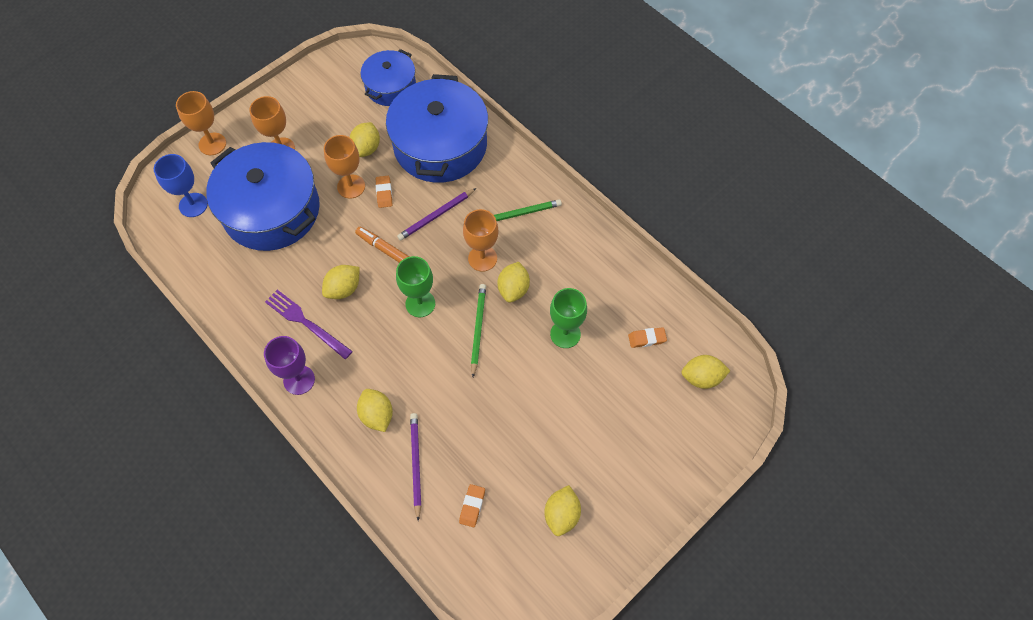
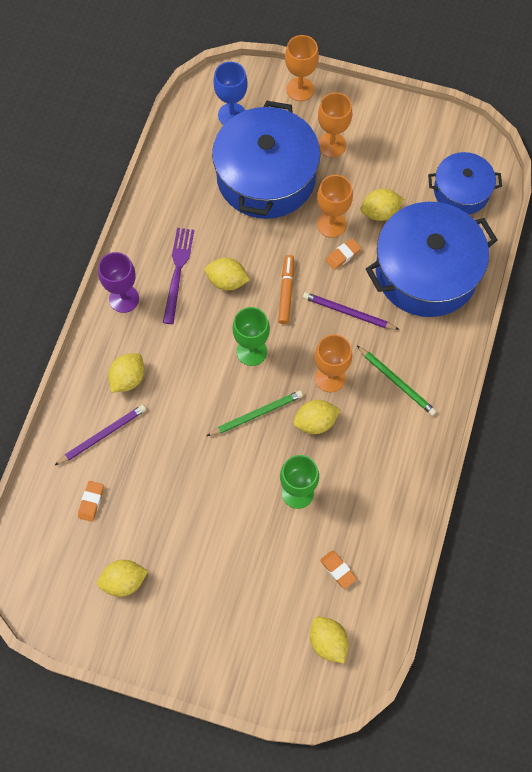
camera: 60 degrees right, 5 degrees up
orange eraser [459,484,485,527] -> orange eraser turned 60 degrees counterclockwise [78,481,104,522]

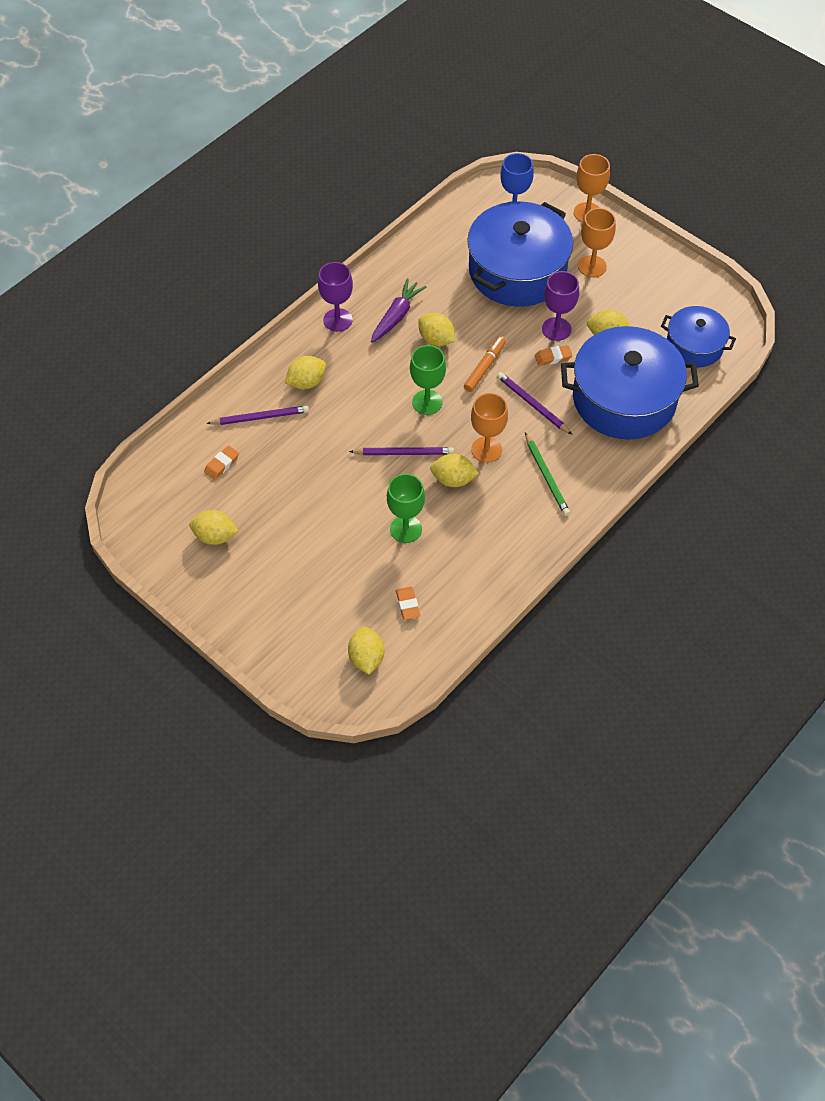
camera: 25 degrees right, 10 degrees down
purple fork [163,228,194,324] -> purple carrot [371,278,426,343]
green pencil [207,390,303,436] -> purple pencil [349,447,454,455]
orange goblet [317,175,353,238] -> purple goblet [542,271,579,341]

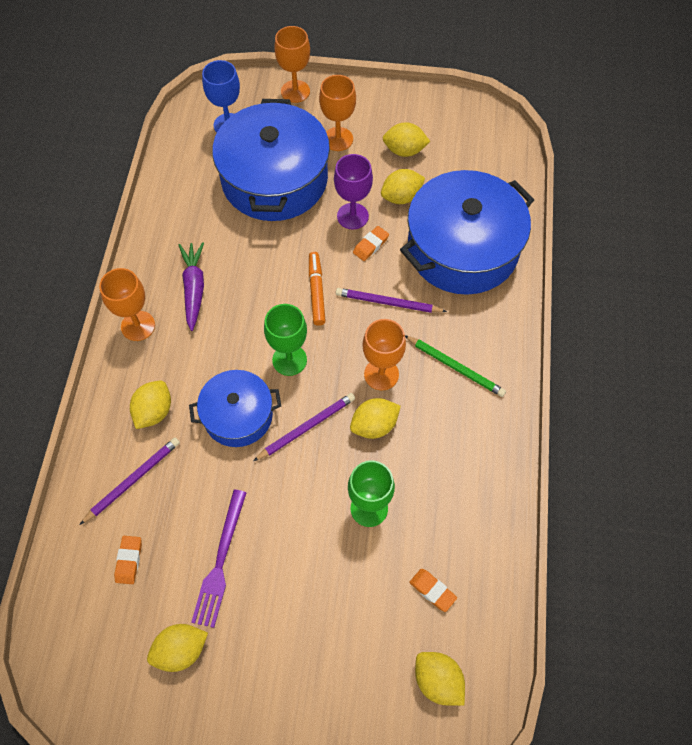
camera: 35 degrees left, 5 degrees up
purple goblet [318,262,353,332] -> orange goblet [99,268,155,341]
yellow lemon [418,313,455,346] -> yellow lemon moved to [383,122,430,157]
blue pot [661,306,736,368] -> blue pot moved to [189,370,281,447]
none -> purple fork [191,490,247,628]

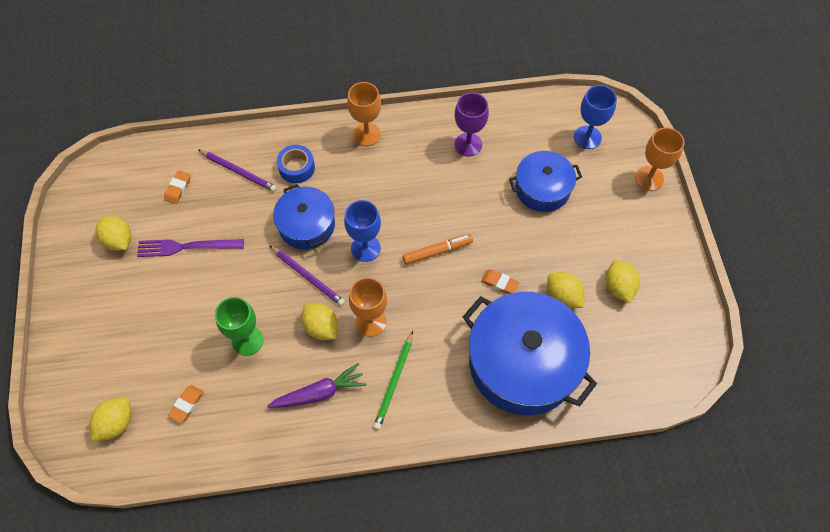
camera: 75 degrees right, 0 degrees up
orange eraser [114,536,142,584] -> orange eraser turned 60 degrees counterclockwise [164,170,191,204]
yellow lemon [130,380,171,429] -> blue tape [277,145,315,184]
purple carrot [179,242,204,331] -> purple carrot moved to [267,363,366,408]
blue pot [212,99,330,221] -> blue pot [509,151,582,212], size x0.56
green goblet [264,304,307,376] -> blue goblet [344,200,381,262]
orange goblet [319,75,356,151] -> none
purple goblet [334,154,373,229] -> purple goblet moved to [454,92,489,156]
purple pencil [336,288,447,313] -> none

